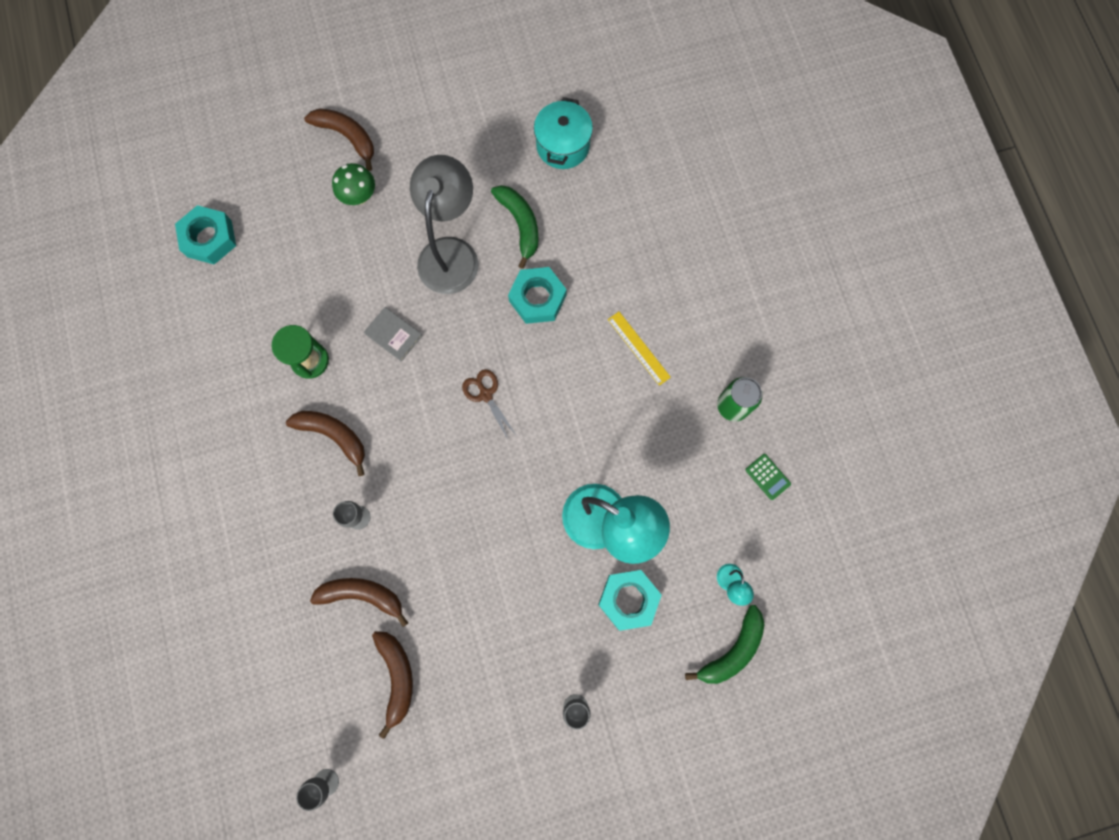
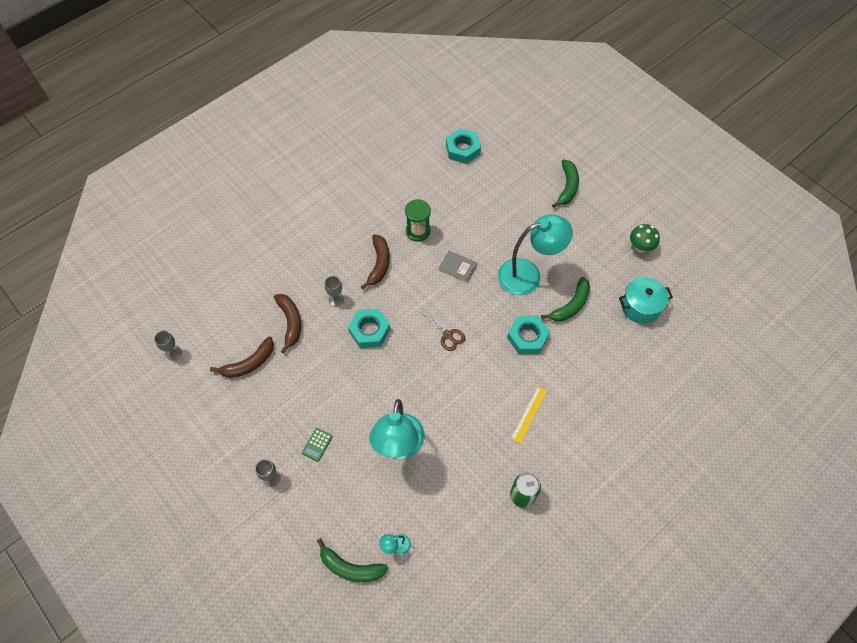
camera: 65 degrees right, 15 degrees down
brown banana [304,108,374,171] -> green banana [552,159,579,208]
green mushroom [332,163,375,205] -> green mushroom moved to [630,224,660,252]
grey book [364,307,422,362] -> grey book turned 75 degrees counterclockwise [439,251,477,283]
grey lamp [410,155,479,294] -> turquoise lamp [498,214,573,295]
brown scissors [462,369,517,439] -> brown scissors turned 105 degrees clockwise [422,310,465,351]
turquoise nut [598,570,662,631] -> turquoise nut moved to [348,309,390,348]
green calculator [745,454,791,500] -> green calculator moved to [302,428,333,462]

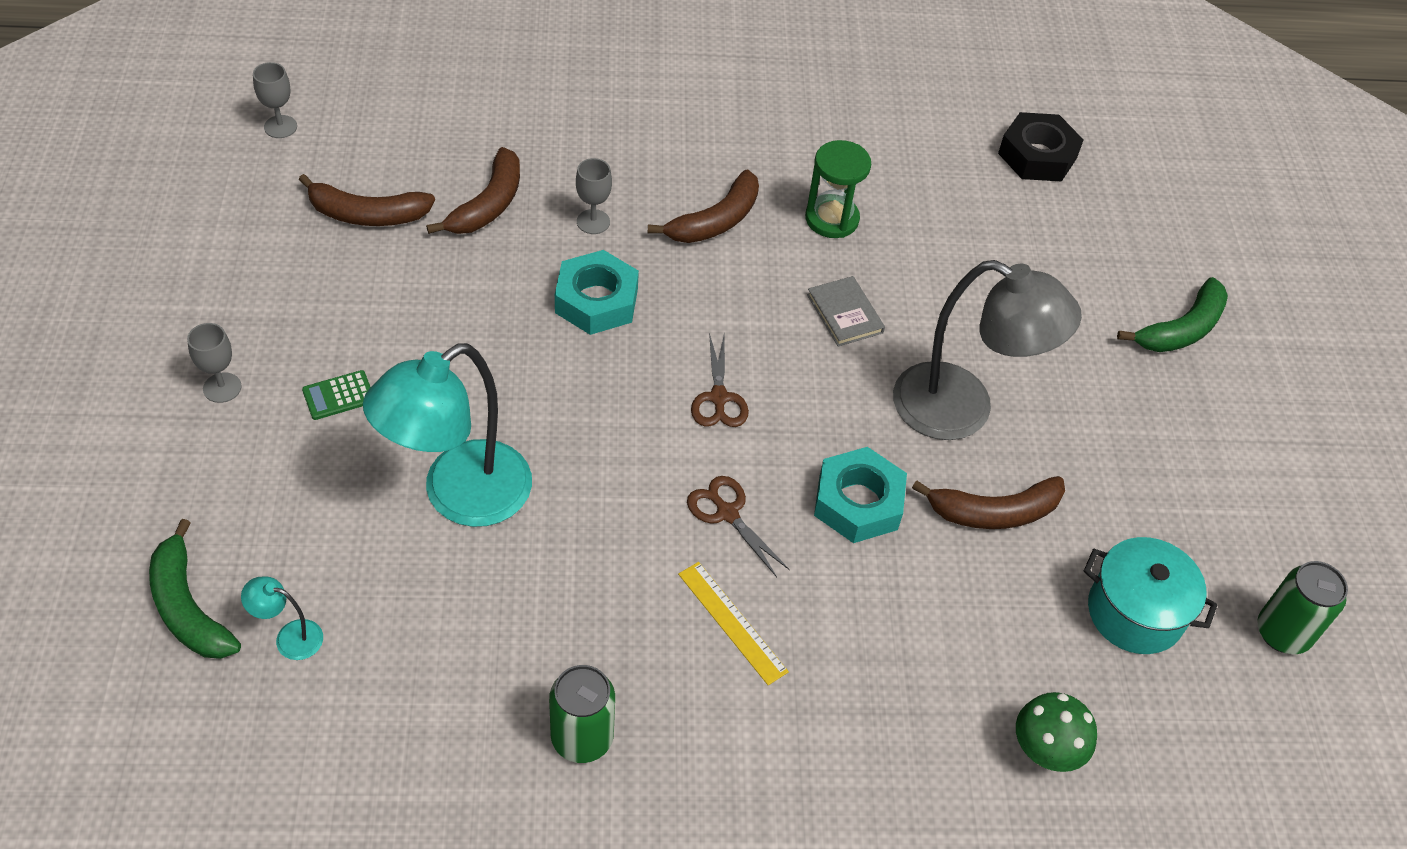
camera: 35 degrees right, 10 degrees down
turquoise nut [446,128,481,164] -> black nut [998,112,1084,182]
turquoise lamp [498,214,573,295] -> grey lamp [893,260,1082,440]
yellow ruler [511,386,547,444] -> yellow ruler turned 75 degrees clockwise [678,562,789,685]
green banana [541,277,590,322] -> brown banana [912,476,1065,529]
green mushroom [630,224,660,252] -> green mushroom moved to [1016,692,1097,772]
none -> brown scissors [687,476,790,577]
none -> green can [1257,561,1348,654]

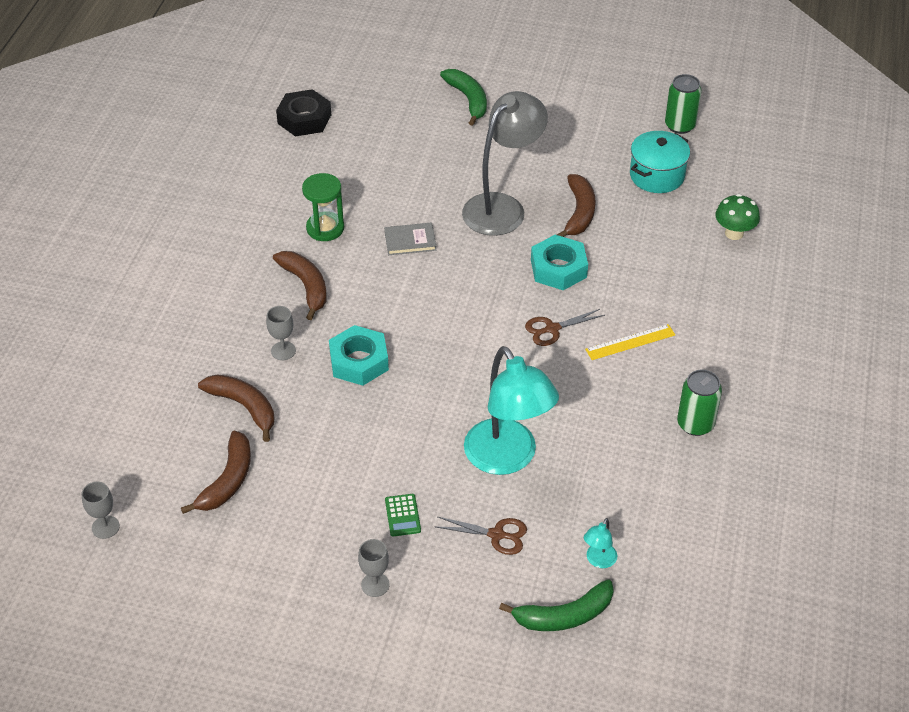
camera: 70 degrees left, 5 degrees down
brown scissors [691,333,749,427] -> brown scissors moved to [436,517,527,555]

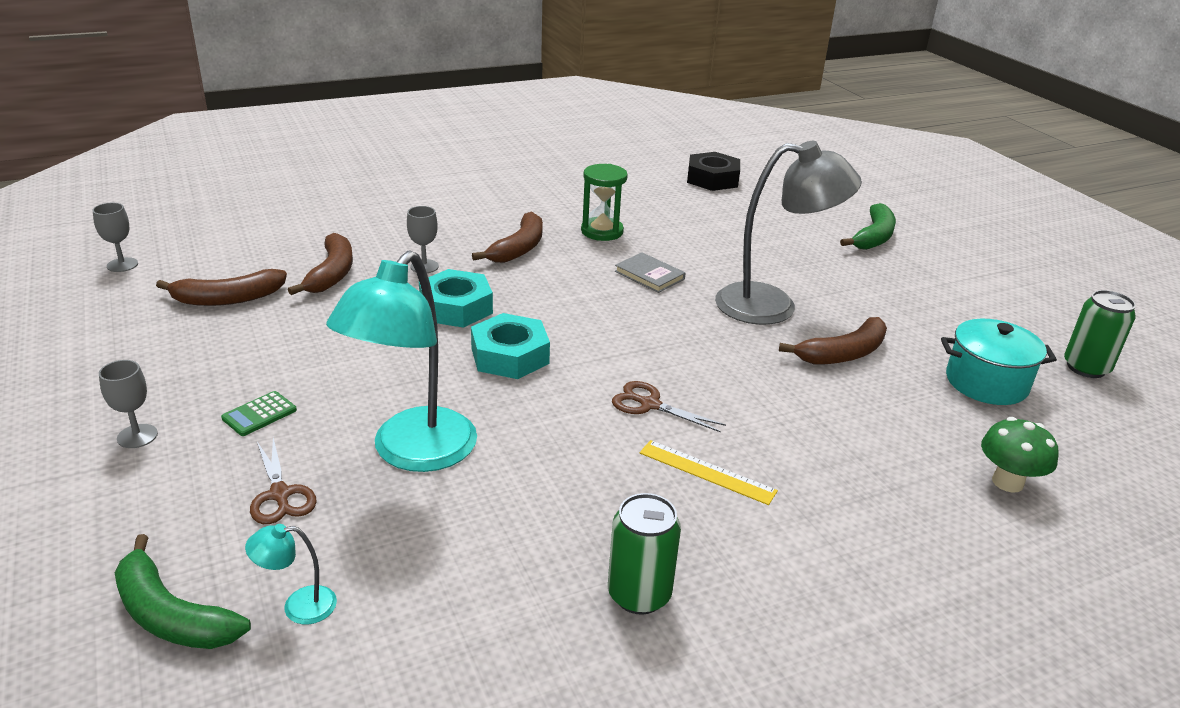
camera: 50 degrees right, 15 degrees down
turquoise nut [531,235,588,290] -> turquoise nut moved to [471,313,550,379]

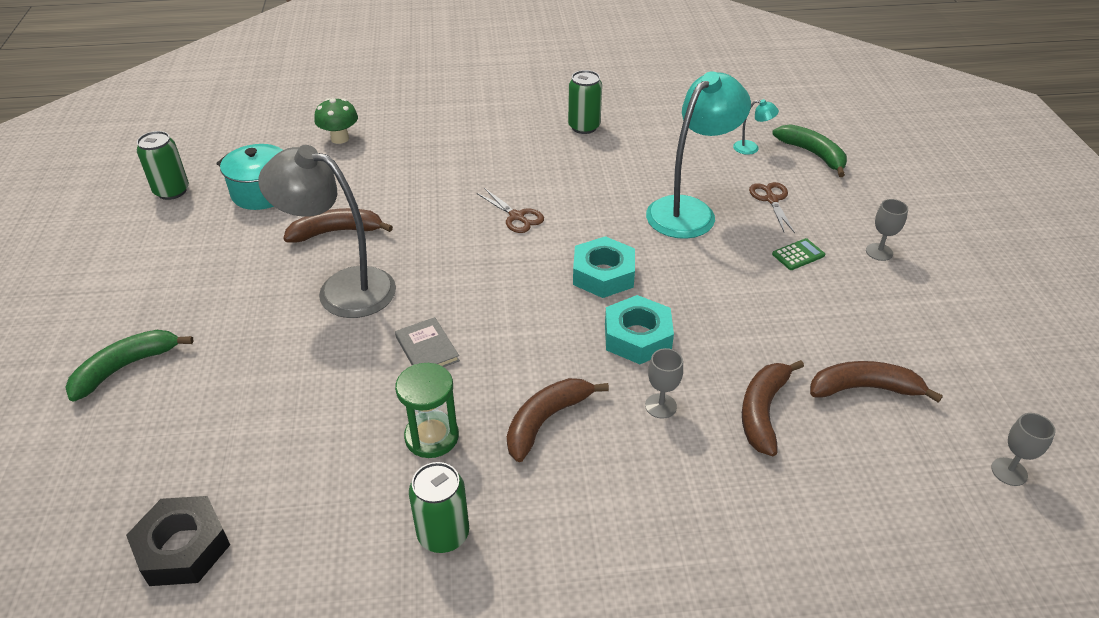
camera: 160 degrees left, 10 degrees up
yellow ruler [640,440,778,505] -> none
none -> green can [409,462,469,553]

